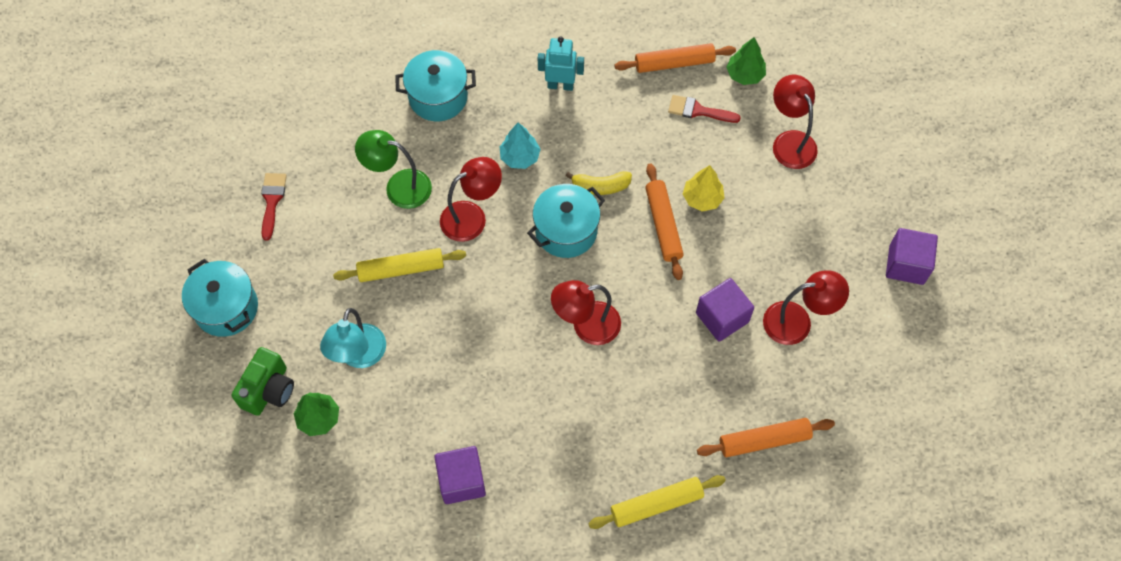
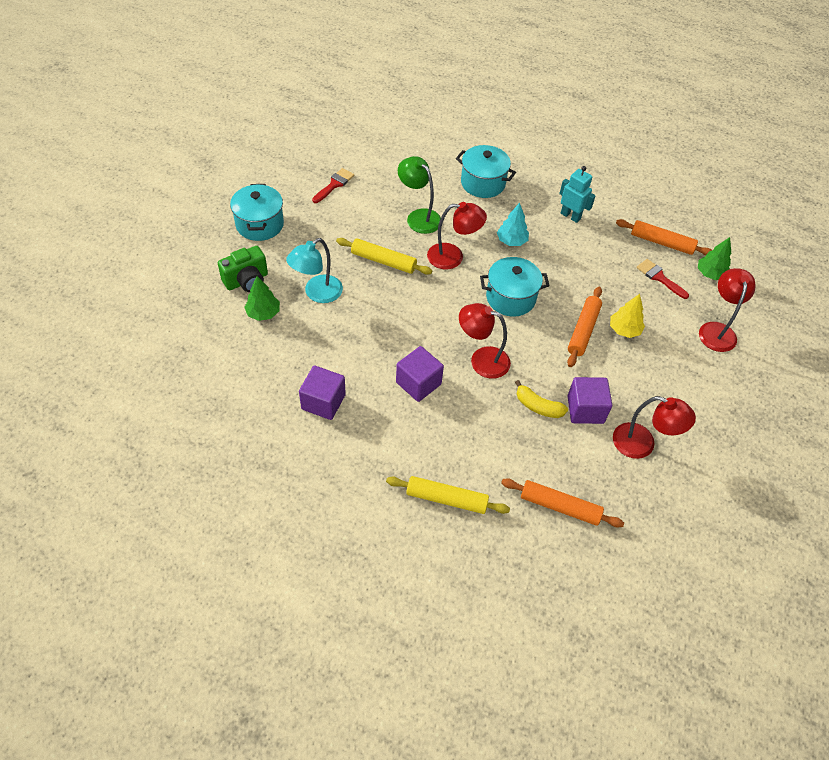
camera: 30 degrees right, 10 degrees down
yellow banana [565,171,632,195] -> yellow banana moved to [515,380,568,418]
purple cube [886,228,938,285] -> purple cube moved to [396,346,444,402]

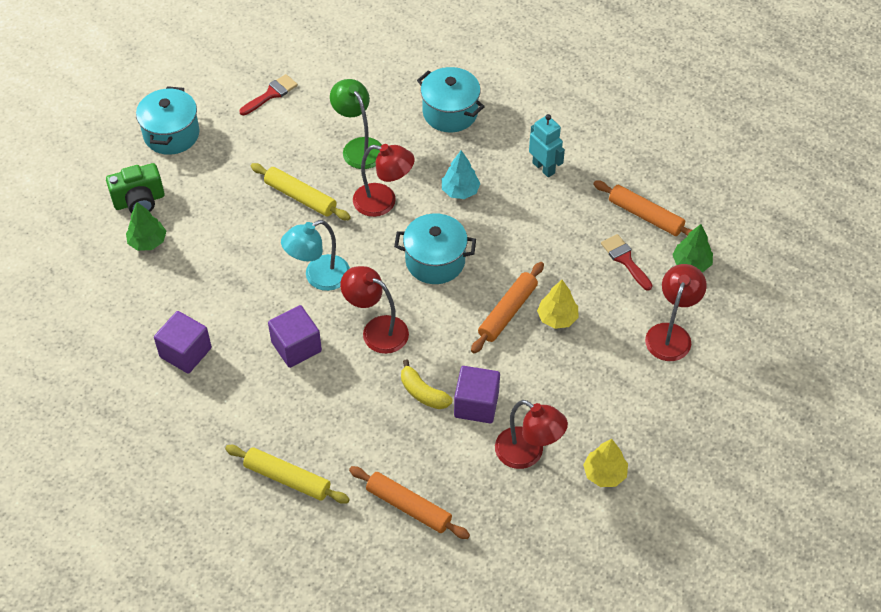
camera: 15 degrees right, 0 degrees up
turquoise lamp [286,238,343,303] -> turquoise lamp moved to [281,220,350,291]
none -> yellow tree [583,439,628,487]

